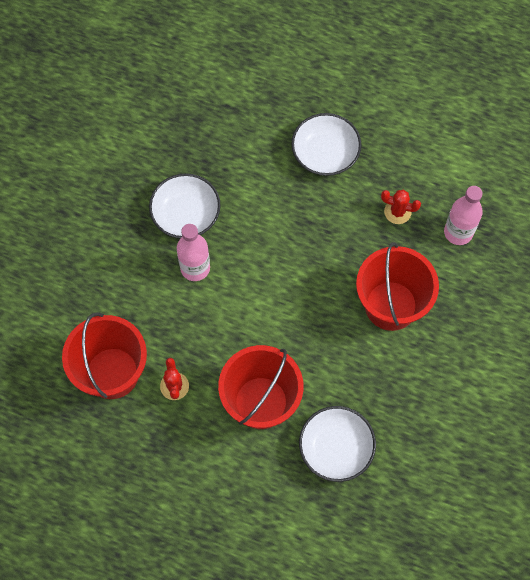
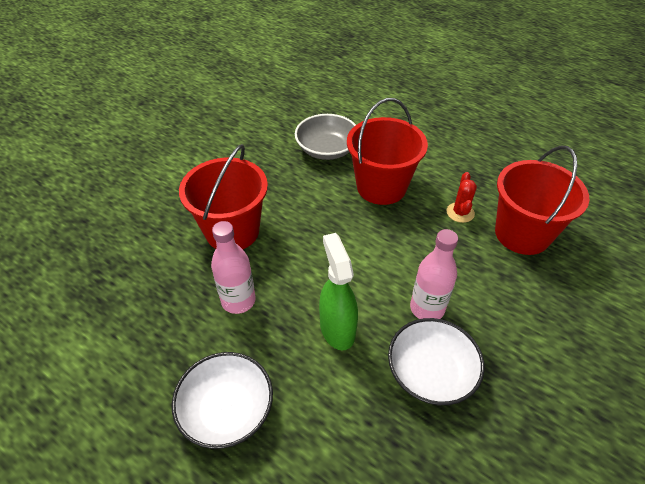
camera: 165 degrees left, 20 degrees down
white bowl [299,406,376,482] -> grey bowl [295,114,356,160]
red cactus [381,190,421,224] -> none
pink bottle [444,186,483,245] -> pink bottle moved to [211,221,256,314]
none -> green spray bottle [319,233,358,350]

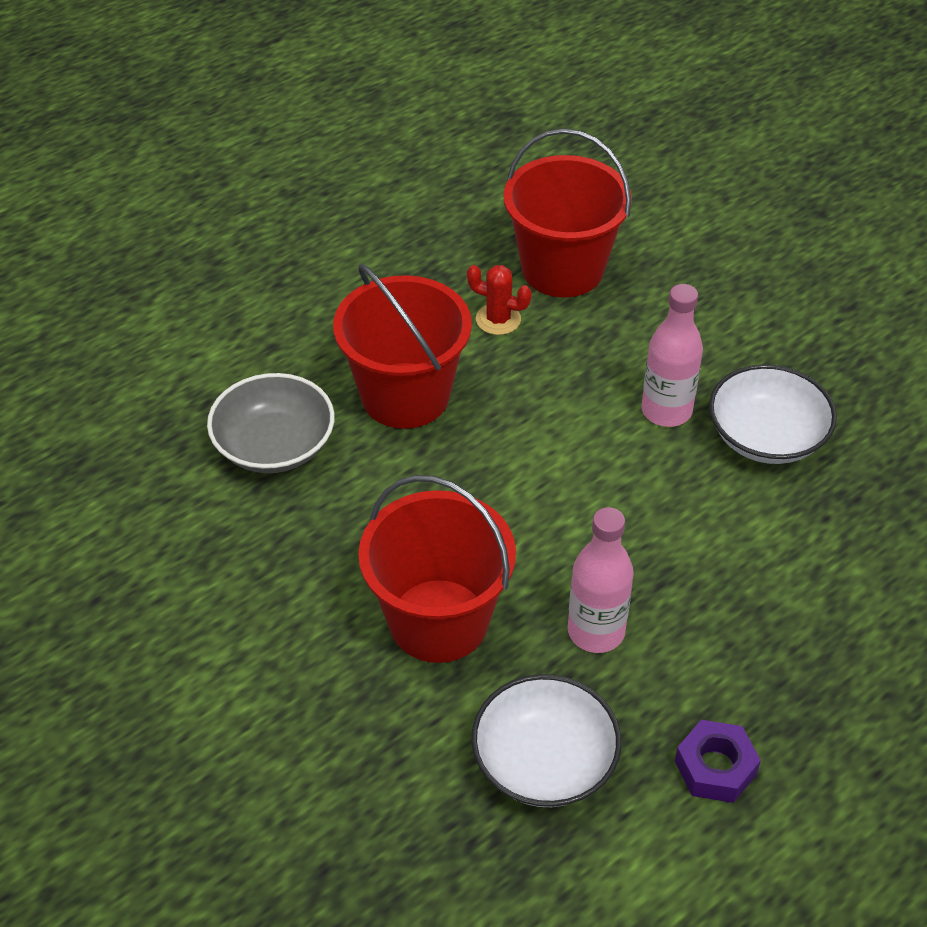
camera: 75 degrees left, 0 degrees up
white bowl [172,352,273,449] -> white bowl moved to [471,674,622,807]
green spray bottle [319,233,358,350] -> none
none -> purple nut [675,720,761,803]

